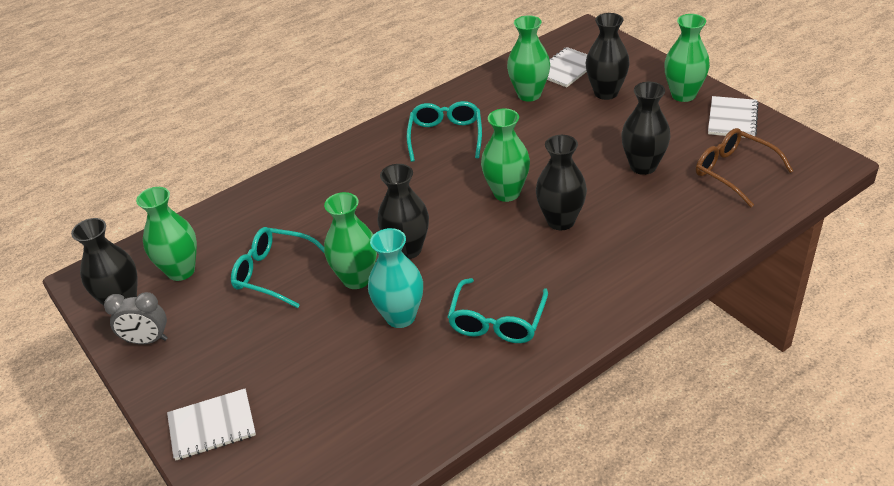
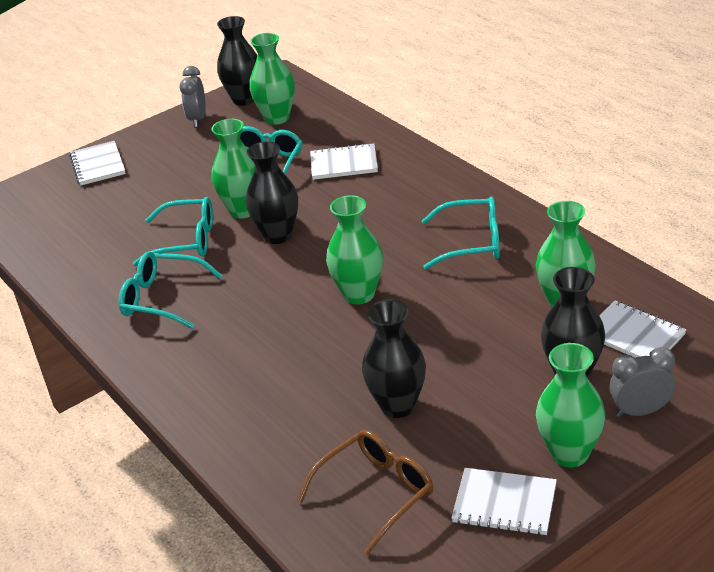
camera: 90 degrees right, 5 degrees down
turquoise vase [368,228,423,328] -> turquoise glasses [133,197,213,266]
black vase [536,135,587,230] -> none
none -> white notebook [310,143,378,180]
none -> grey clock [609,347,675,417]

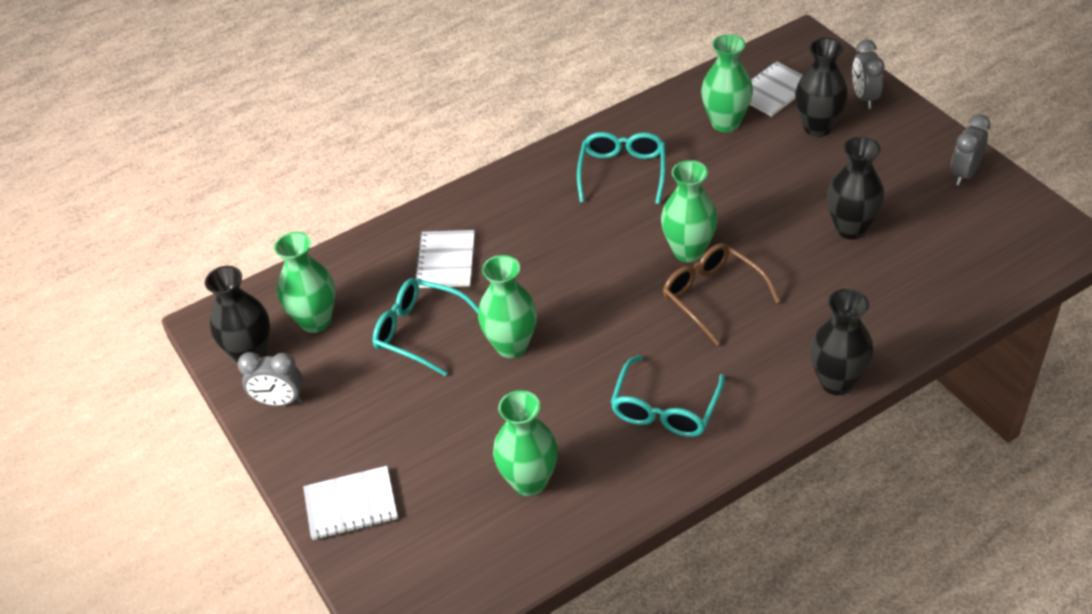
camera: 85 degrees left, 10 degrees up
turquoise glasses [133,197,213,266] -> none
black vase [246,141,298,244] -> black vase moved to [810,289,874,395]
brown glasses [297,430,433,555] -> brown glasses moved to [663,243,781,346]
white notebook [451,468,557,536] -> grey clock [951,114,990,186]
green vase [536,343,605,468] -> green vase moved to [493,390,558,496]

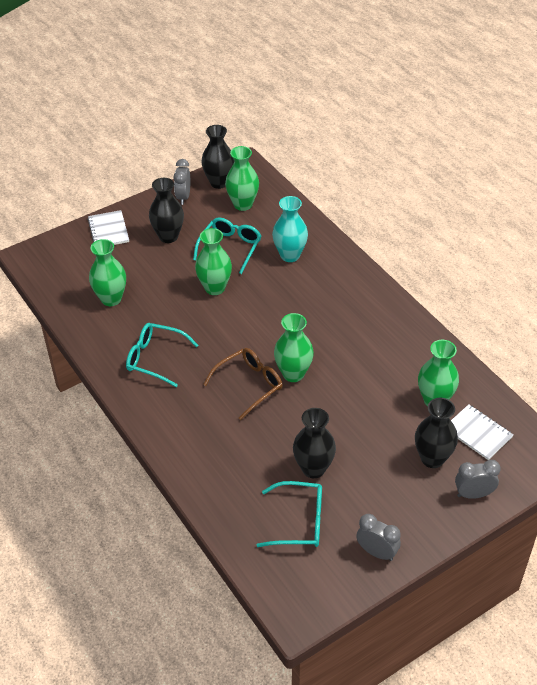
camera: 85 degrees right, 0 degrees up
white notebook [415,230,475,288] -> turquoise vase [272,196,308,262]
turquoise glasses [577,132,666,204] -> turquoise glasses moved to [256,481,322,547]
black vase [810,289,874,395] -> black vase moved to [149,178,184,243]

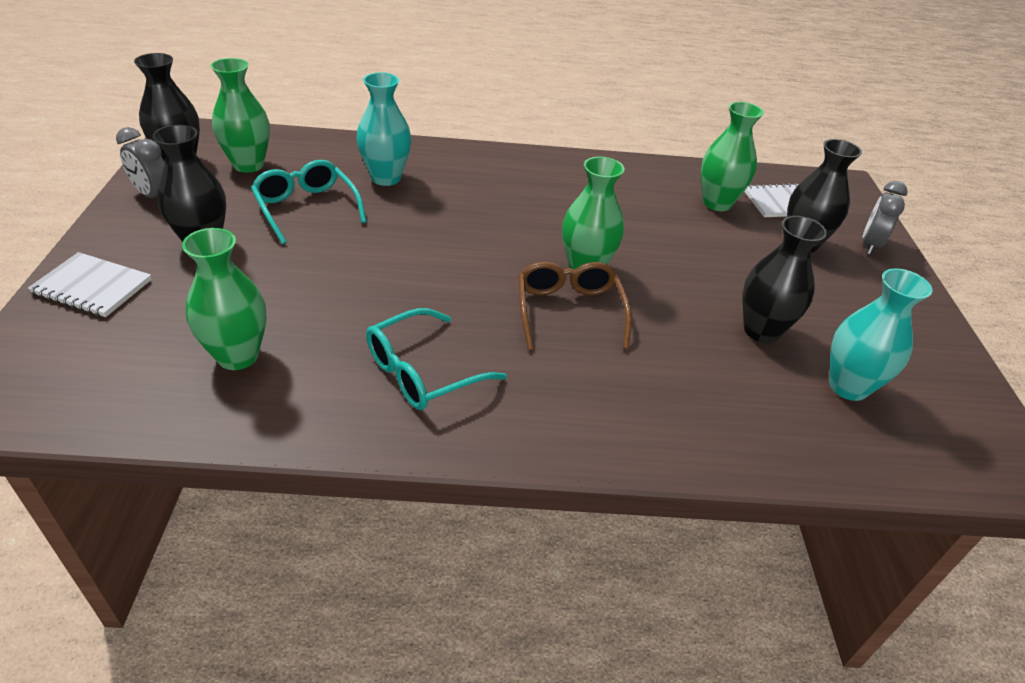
camera: 60 degrees left, 5 degrees down
green vase [195,228,232,295] -> none
turquoise glasses [256,481,322,547] -> turquoise vase [829,268,933,401]
grey clock [357,514,401,561] -> none

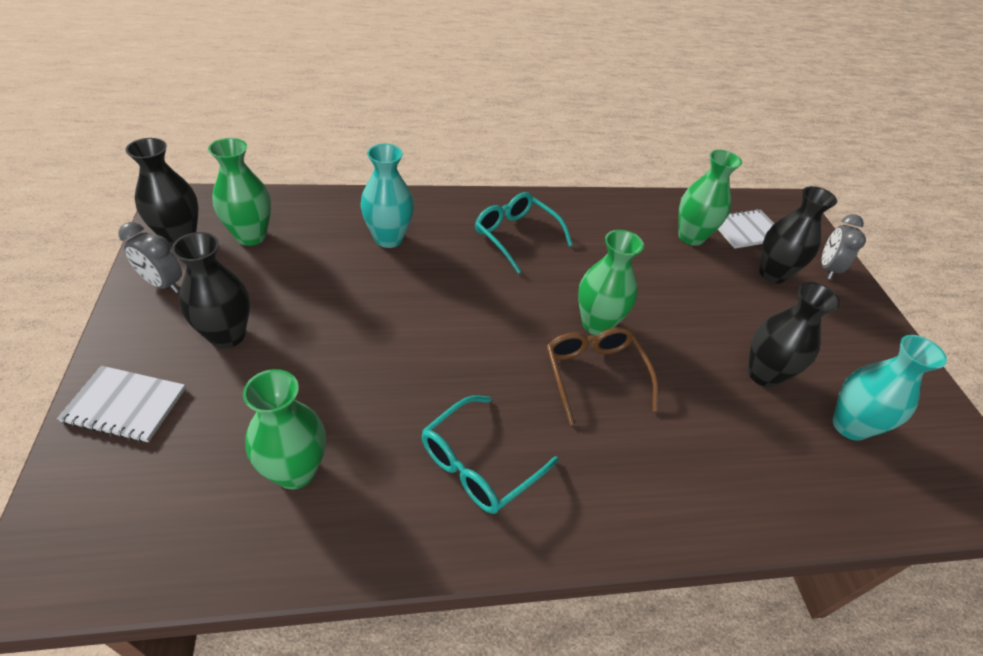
camera: 10 degrees left, 5 degrees up
turquoise glasses [251,160,367,244] -> turquoise glasses moved to [475,192,573,274]

